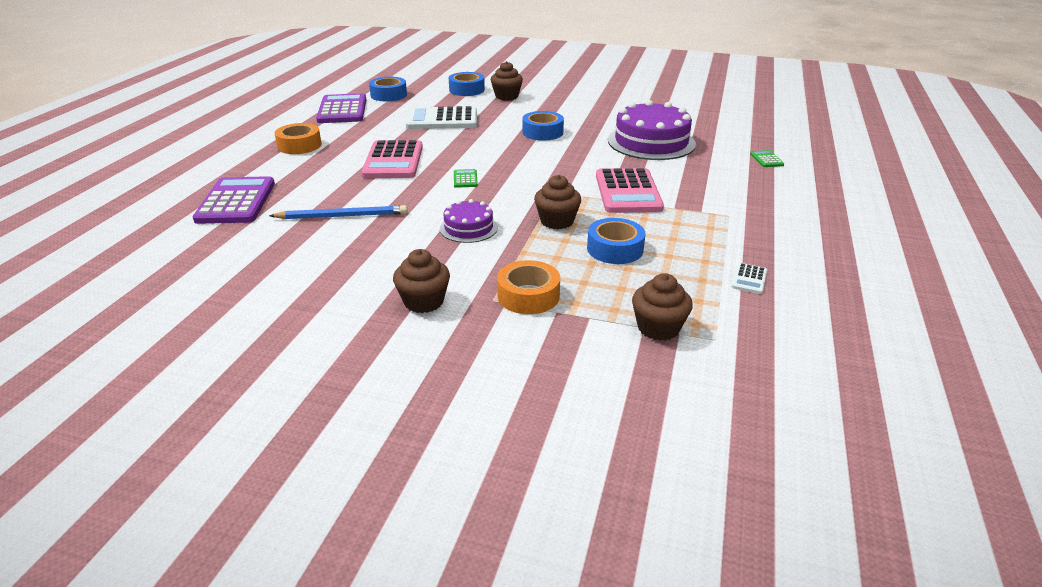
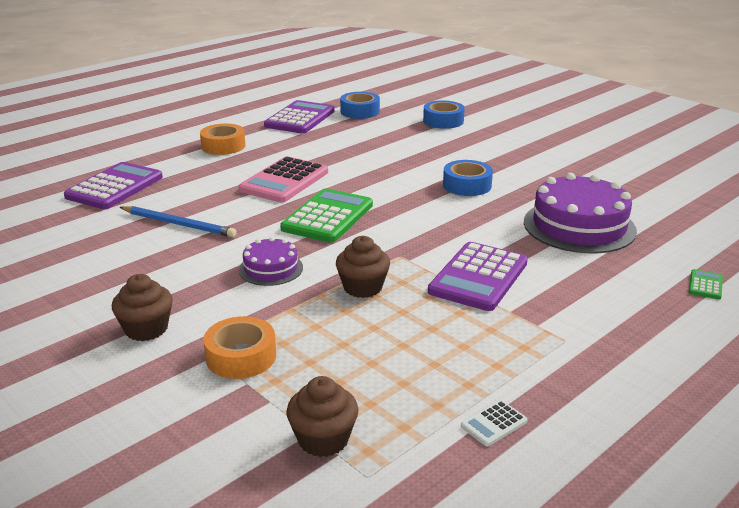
camera: 30 degrees right, 5 degrees down
white calculator [406,106,477,129] -> none
green calculator [454,169,478,188] -> green calculator [280,189,373,243], size x2.32
brown cupcake [491,61,523,100] -> none
blue tape [587,218,645,264] -> none
pink calculator [596,168,664,213] -> purple calculator [428,242,528,311]

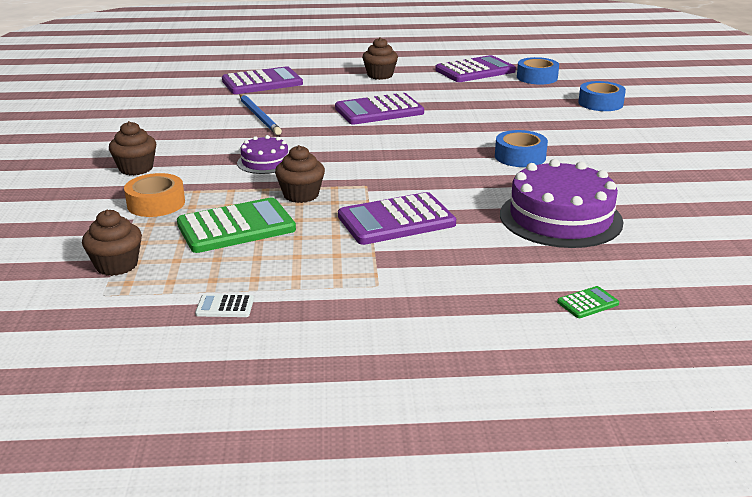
camera: 40 degrees right, 0 degrees up
orange tape [200,124,246,155] -> brown cupcake [362,37,398,80]
pink calculator [239,156,328,203] -> purple calculator [335,93,424,125]
green calculator [280,189,373,243] -> green calculator moved to [177,197,296,253]

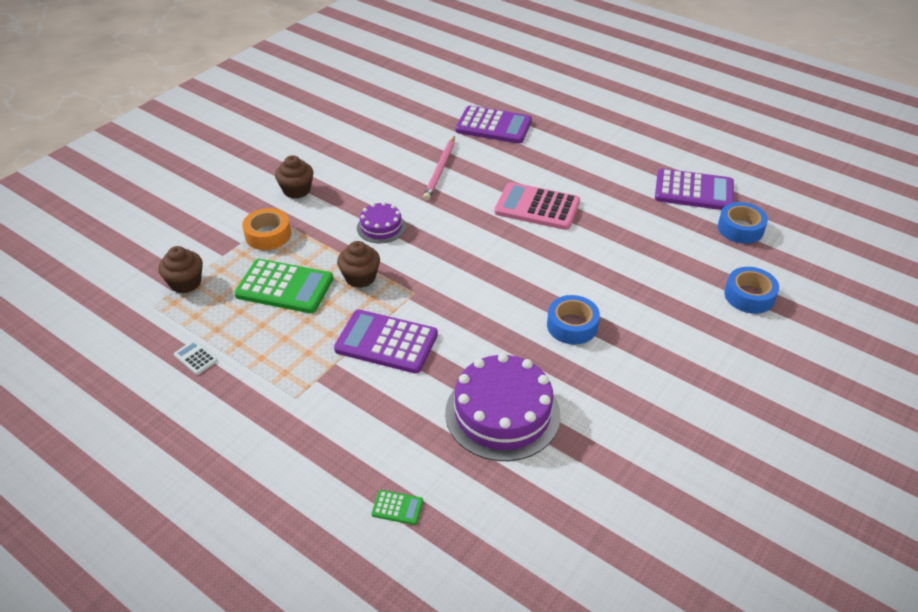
camera: 40 degrees right, 15 degrees up
blue pencil [239,94,282,135] -> pink pencil [423,136,455,200]
purple calculator [335,93,424,125] -> pink calculator [494,182,580,230]
brown cupcake [362,37,398,80] -> none

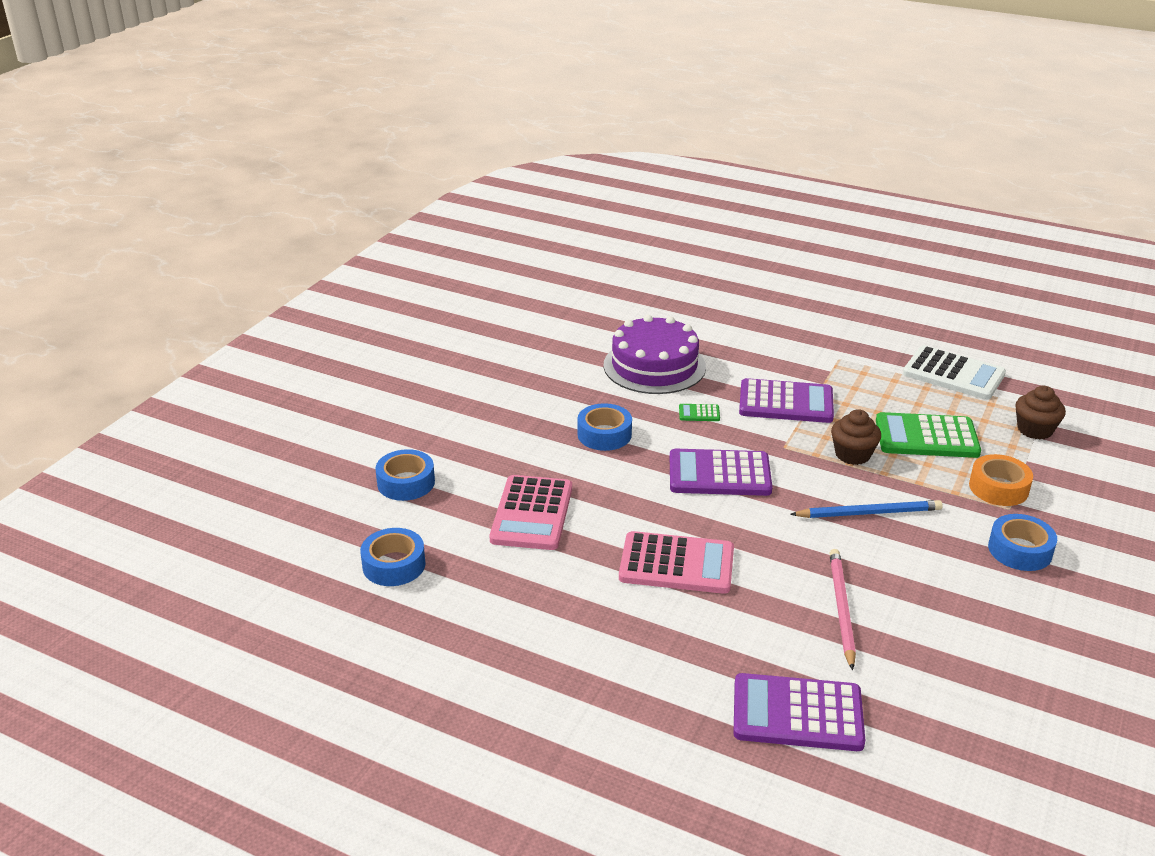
camera: 170 degrees right, 10 degrees down
white calculator [174,340,218,375] -> white calculator [903,345,1006,400], size x2.32
brown cupcake [275,155,314,199] -> blue tape [988,514,1057,571]
purple cake [357,202,406,243] -> blue pencil [790,500,943,518]
green calculator [372,490,423,525] -> green calculator moved to [679,404,720,421]
purple calculator [655,169,734,210] -> purple calculator moved to [670,449,772,496]
none -> pink calculator [489,475,572,550]

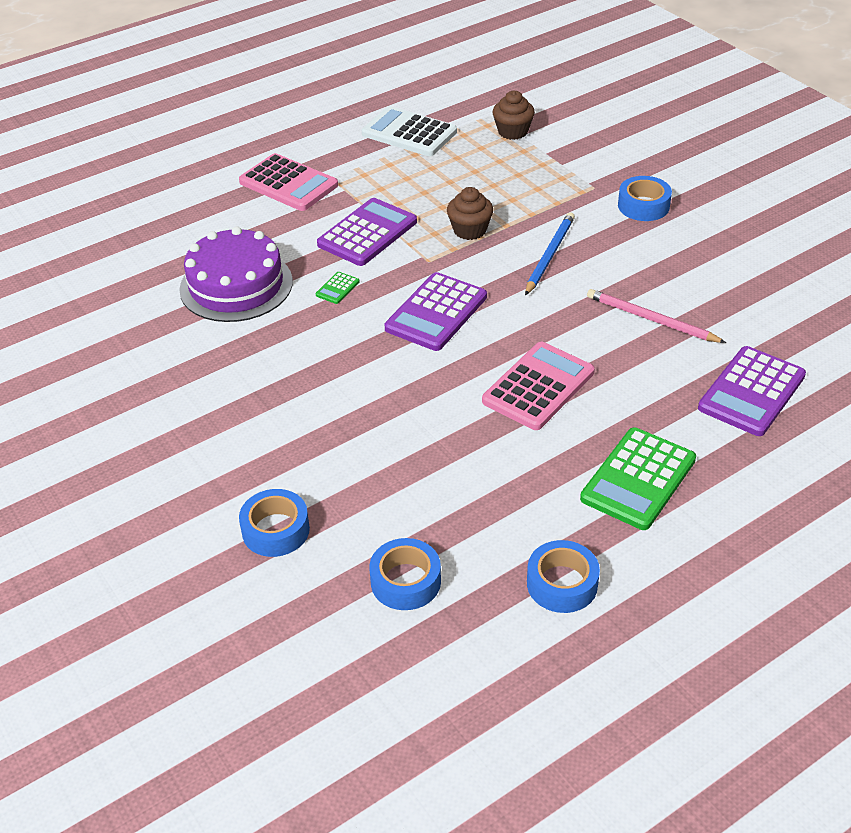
camera: 60 degrees left, 10 degrees up
pink calculator [489,475,572,550] -> pink calculator moved to [239,153,338,211]
blue tape [578,403,632,451] -> blue tape moved to [527,540,600,613]
green calculator [876,412,981,458] -> green calculator moved to [580,427,696,530]
white calculator [903,345,1006,400] -> white calculator turned 120 degrees counterclockwise [362,106,457,156]
orange tape [969,454,1033,506] -> none

